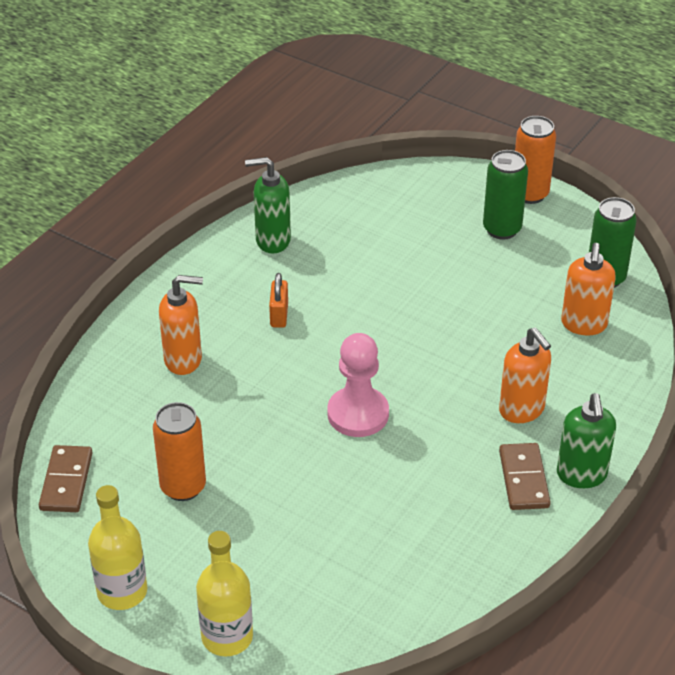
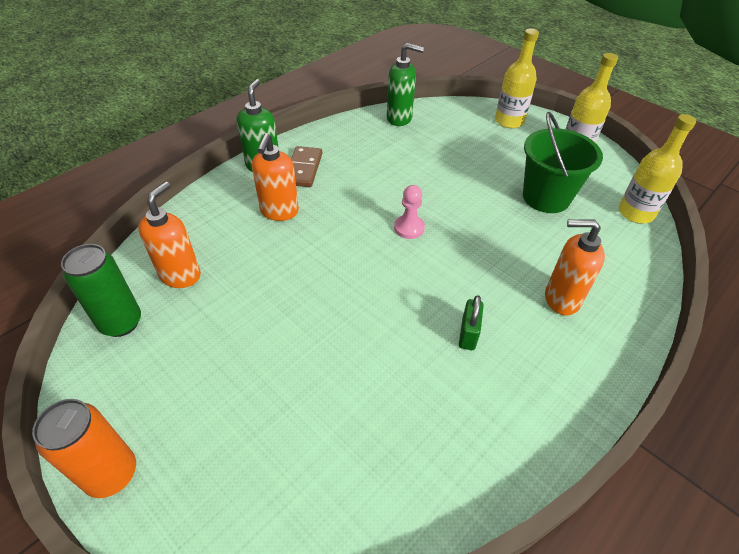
camera: 170 degrees left, 5 degrees up
brown domino [39,445,93,512] -> yellow bottle [619,114,696,223]
orange can [153,402,206,501] -> green bucket [523,112,603,213]
green soap dispenser [245,157,291,254] -> green soap dispenser moved to [387,43,424,126]
orange padlock [269,273,288,328] -> green padlock [459,295,484,350]
pink pawn [328,333,389,437] -> pink pawn [394,185,425,239], size x0.61
green can [483,150,528,239] -> none
orange soap dispenser [499,328,551,423] -> orange soap dispenser turned 150 degrees counterclockwise [252,133,299,221]

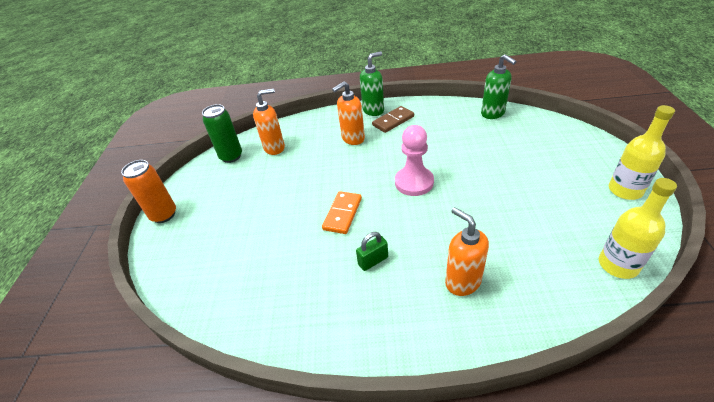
camera: 50 degrees right, 5 degrees down
pink pawn [394,185,425,239] -> pink pawn [395,125,434,196], size x1.64
yellow bottle [495,28,539,128] -> none
green bucket [523,112,603,213] -> none
none -> orange domino [322,191,362,234]

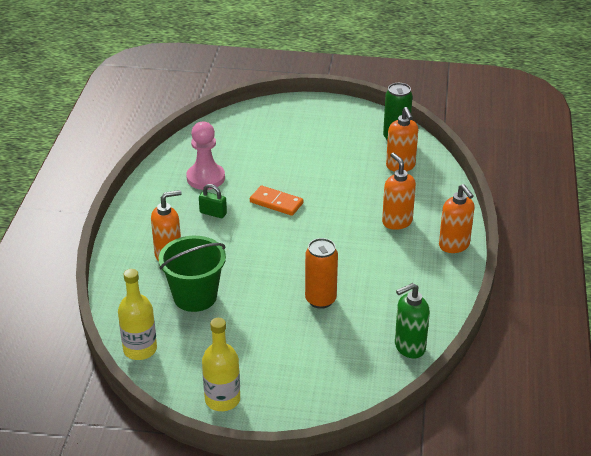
camera: 95 degrees right, 5 degrees down
orange can [121,160,176,223] -> orange can moved to [305,238,338,309]
green padlock [356,232,388,271] -> green padlock turned 45 degrees counterclockwise [199,184,227,218]
green soap dispenser [360,51,384,116] -> orange soap dispenser [439,184,475,253]
brown domino [372,106,414,133] -> none
pink pawn [395,125,434,196] -> pink pawn moved to [186,121,225,190]
none -> green bucket [158,236,226,312]

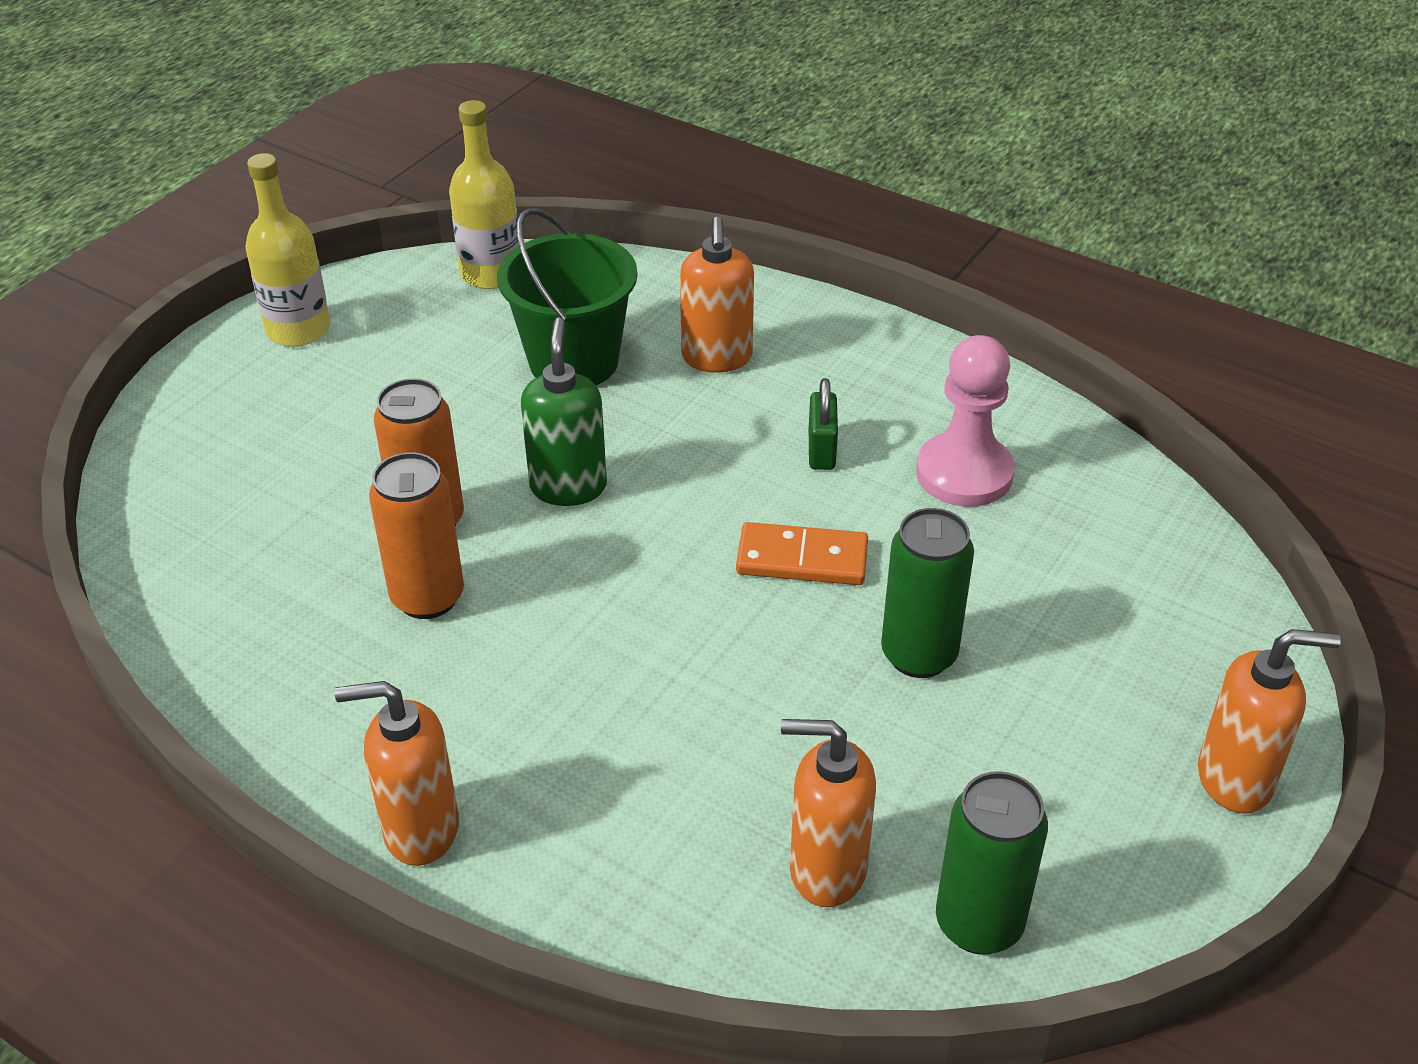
camera: 115 degrees right, 5 degrees up
green padlock [199,184,227,218] -> green padlock turned 45 degrees counterclockwise [809,378,838,470]
orange domino [250,185,303,216] -> orange domino turned 45 degrees clockwise [736,522,868,585]
orange soap dispenser [382,153,416,230] -> orange soap dispenser moved to [1198,629,1341,814]
green soap dispenser [395,283,430,358] -> green soap dispenser moved to [521,318,607,506]
none -> orange can [369,452,464,619]
none -> green can [881,508,974,678]

